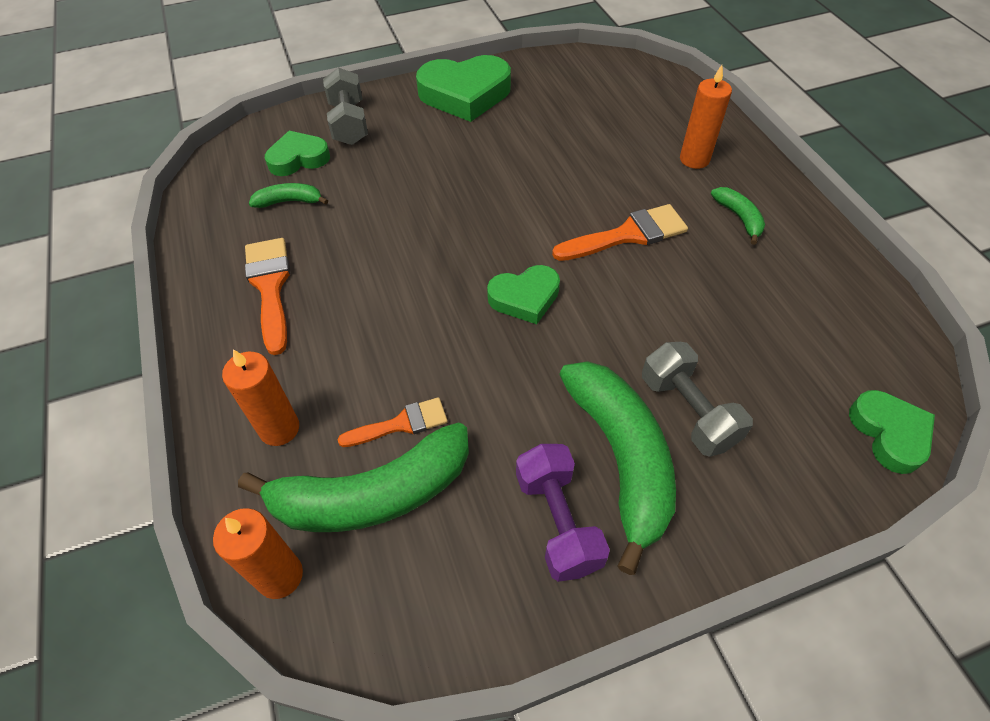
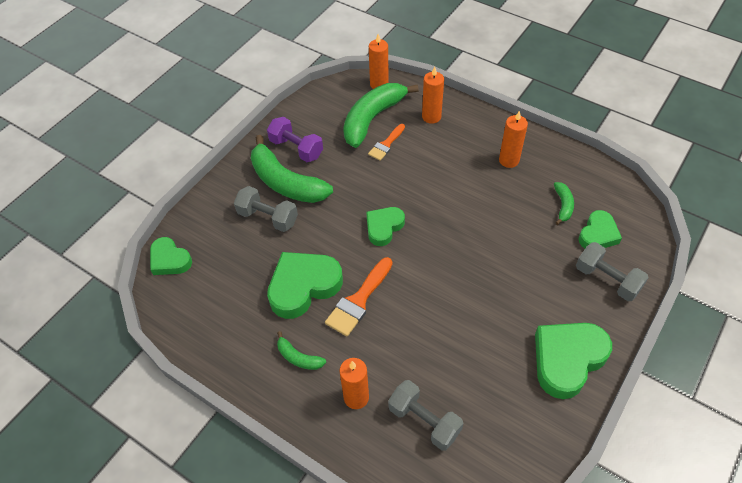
camera: 145 degrees right, 0 degrees up
orange brush [245,238,290,355] -> orange candle [499,111,528,168]
green banana [249,183,328,208] -> green banana turned 45 degrees counterclockwise [554,182,574,225]
none -> green heart [267,252,343,319]
none -> grey dumbbell [388,380,464,451]

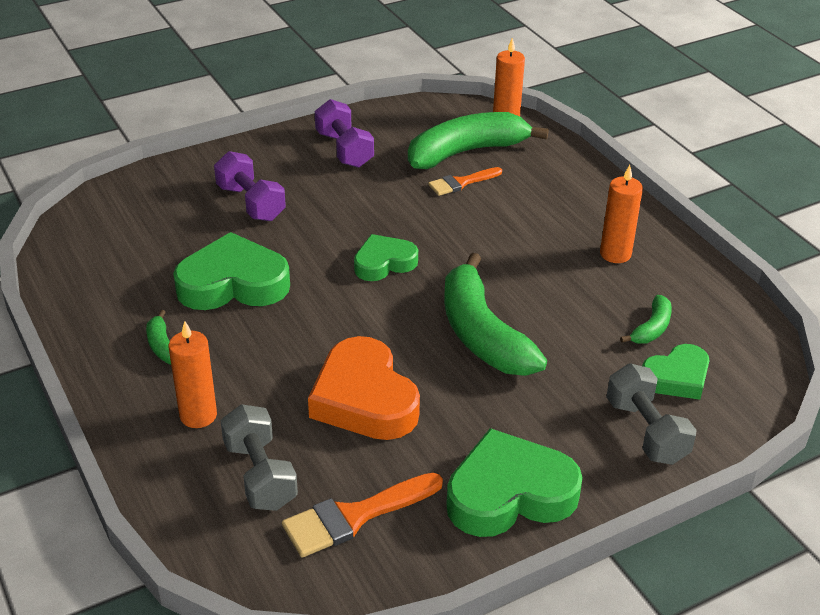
camera: 25 degrees right, 15 degrees down
green heart [150,237,192,275] -> none
grey dumbbell [234,186,298,232] -> purple dumbbell [214,151,286,221]
green banana [251,135,333,203] -> green banana moved to [444,253,547,376]
orange brush [325,257,392,336] -> orange brush moved to [282,473,443,557]
orange candle [422,67,444,124] -> none
none -> orange heart [308,336,420,440]

